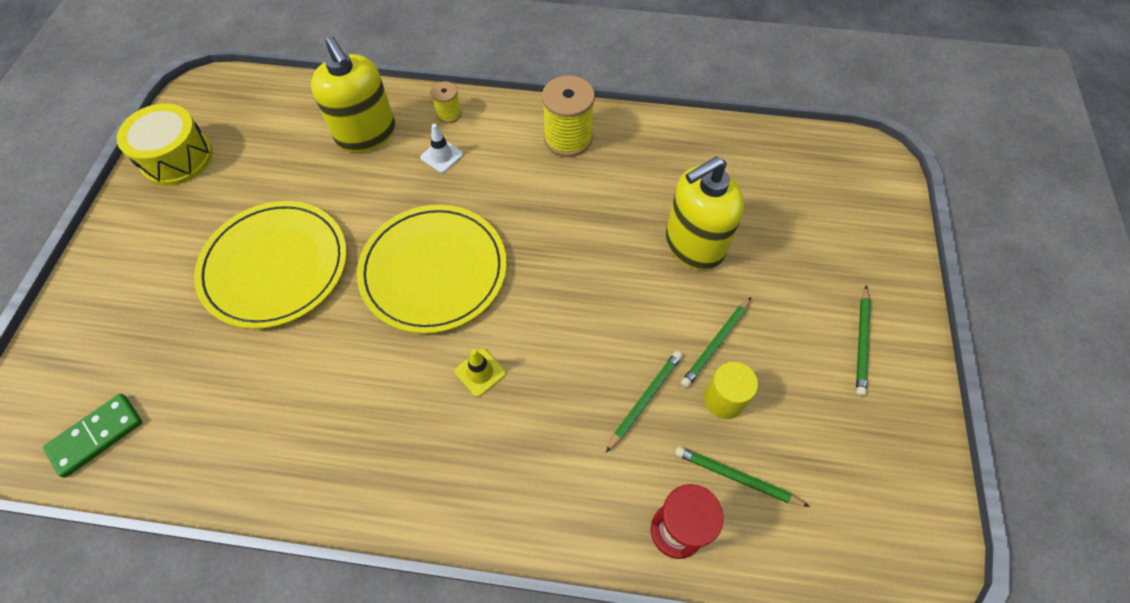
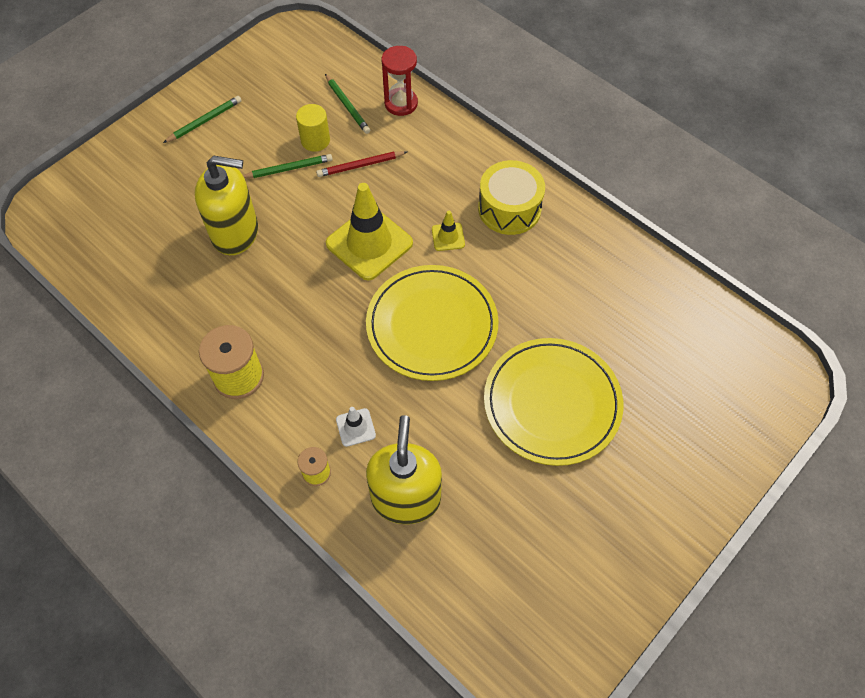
camera: 145 degrees left, 0 degrees up
green domino [43,394,142,478] -> none
yellow drum [116,103,213,186] -> yellow drum moved to [478,160,545,235]
green pencil [606,351,682,452] -> red pencil [316,151,407,177]
none -> yellow traffic cone [326,183,413,281]

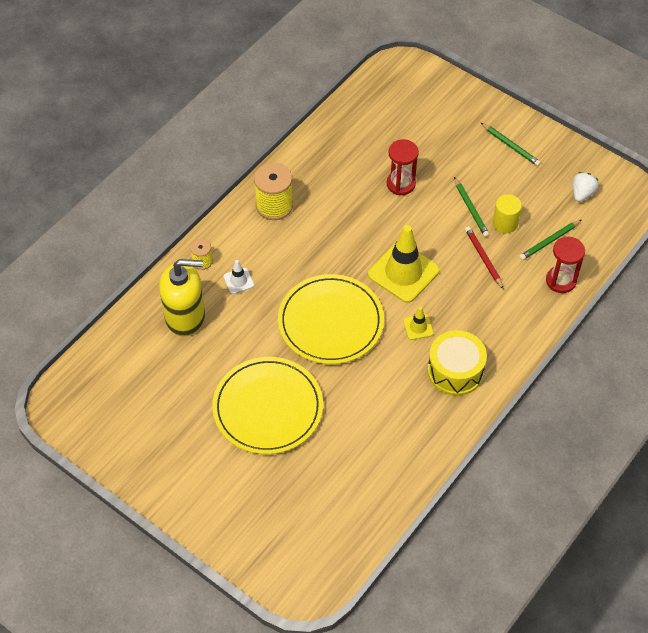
camera: 85 degrees right, 5 degrees down
yellow soap dispenser [195,156,258,255] -> red hourglass [387,139,419,195]
none -> white strawberry [573,172,599,202]

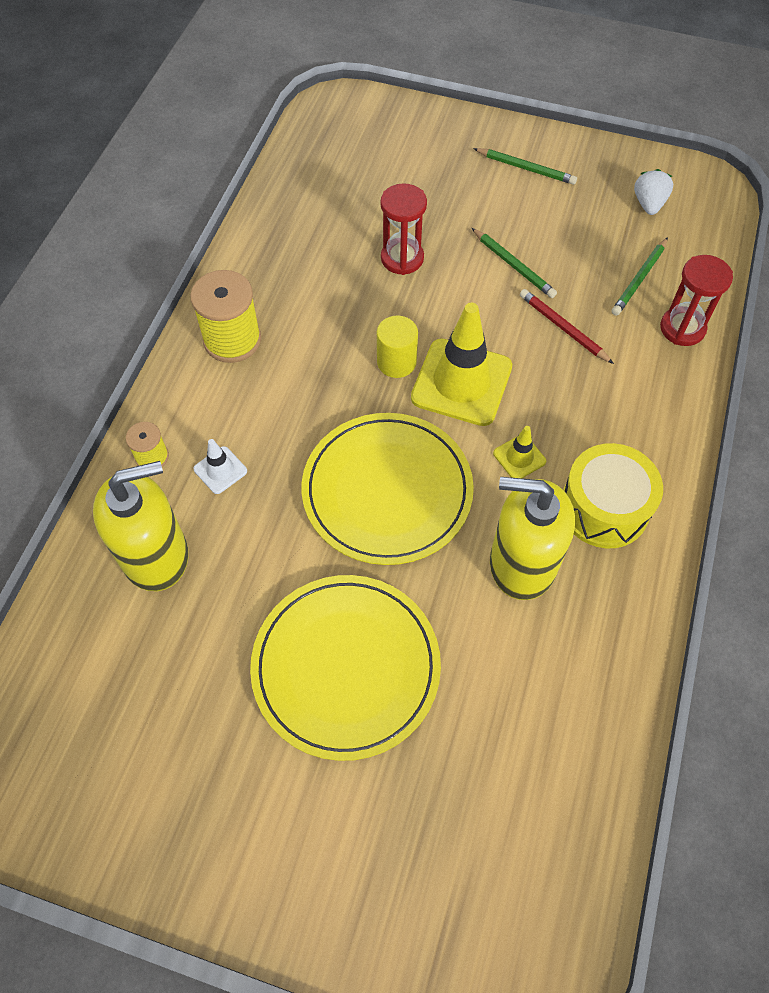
camera: 20 degrees left, 5 degrees up
yellow cylinder [493,194,522,233] -> yellow cylinder moved to [377,315,418,378]
none -> yellow soap dispenser [490,477,575,600]

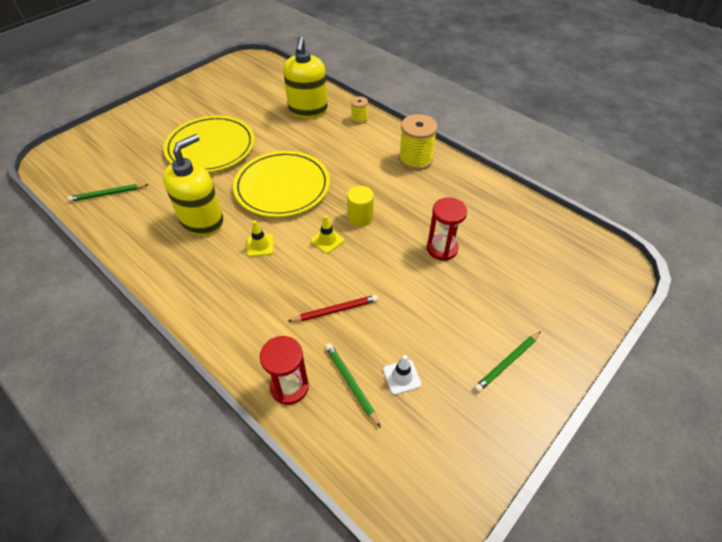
camera: 115 degrees right, 10 degrees down
white traffic cone [194,439,247,494] -> white traffic cone moved to [383,355,421,395]
yellow traffic cone [411,303,512,426] -> yellow traffic cone [311,215,344,254], size x0.46
green pencil [472,228,557,298] -> green pencil moved to [67,184,149,202]
yellow drum [563,443,663,548] -> none
white strawberry [634,169,673,215] -> none

